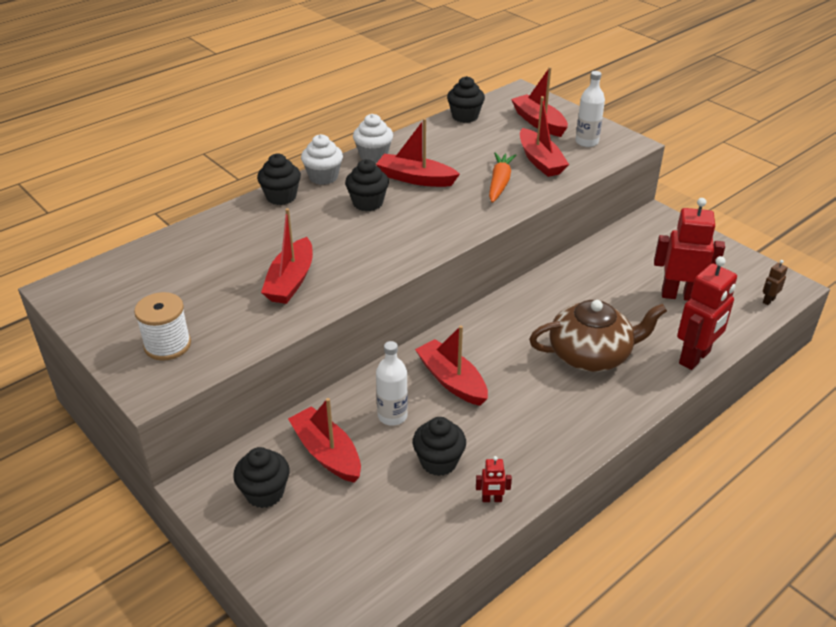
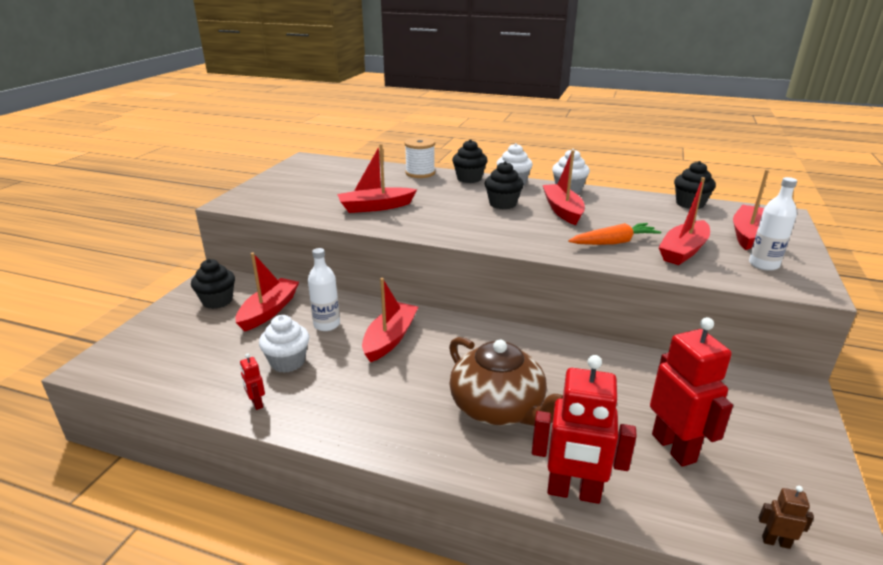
camera: 60 degrees right, 10 degrees down
white spool [134,292,191,361] -> white spool moved to [405,137,435,178]
black cupcake [413,417,466,476] -> white cupcake [259,315,309,373]

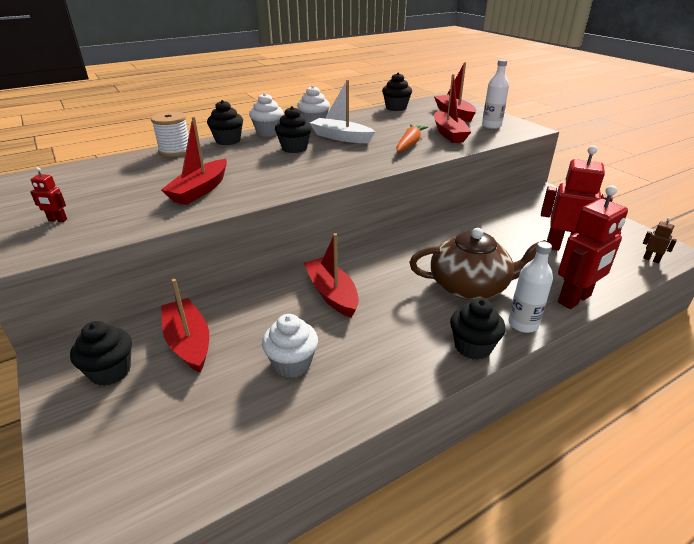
camera: 50 degrees left, 5 degrees up
red robot [240,353,265,410] -> red robot moved to [31,167,67,222]
white bottle [308,248,340,331] -> white bottle moved to [508,241,553,333]
red boat [543,150,585,225] -> white boat [310,80,375,143]
brown robot [759,486,814,549] -> brown robot turned 75 degrees clockwise [643,217,677,264]
none -> black cupcake [450,298,505,360]

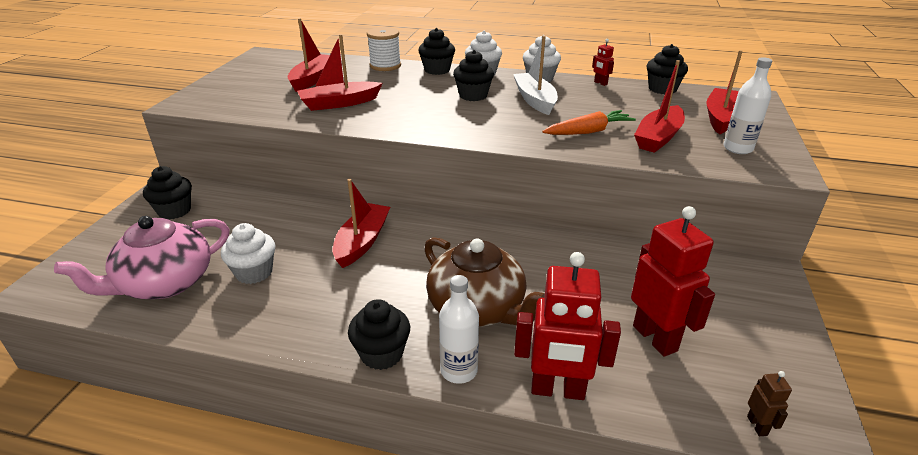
camera: 45 degrees right, 0 degrees up
red robot [31,167,67,222] -> red robot moved to [592,39,614,86]
red boat [161,279,209,373] -> red boat moved to [288,18,330,92]
none -> pink teapot [54,216,230,299]

